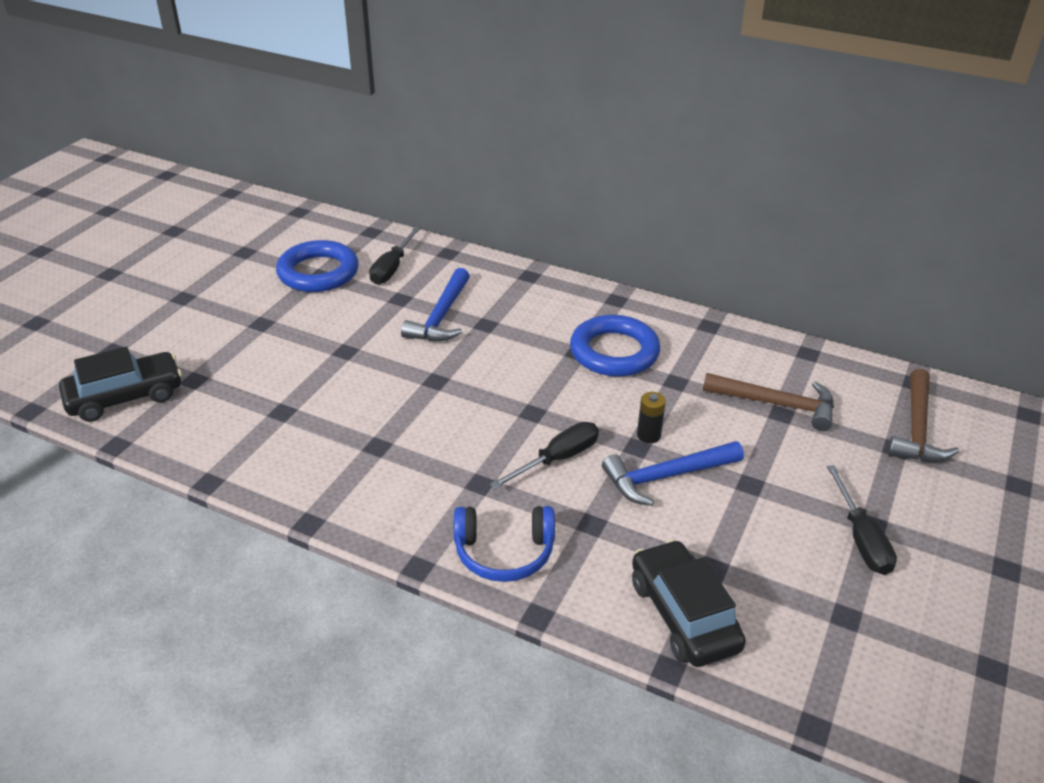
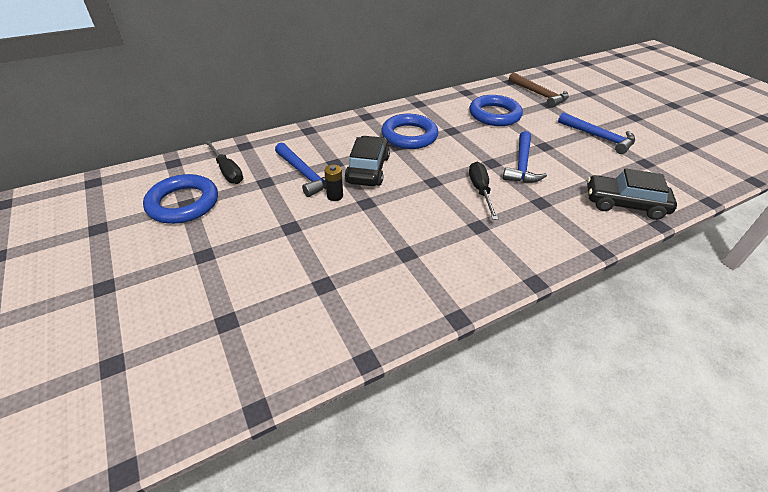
camera: 55 degrees left, 5 degrees up
black car [59,347,182,422] -> black car moved to [345,136,390,186]
blue headphones [454,506,555,582] -> none
black battery [637,392,666,443] -> black battery moved to [324,165,343,201]
brown hammer [703,373,834,431] -> blue ring [469,95,523,126]
black screwdriver [827,465,897,575] -> blue hammer [558,112,635,154]

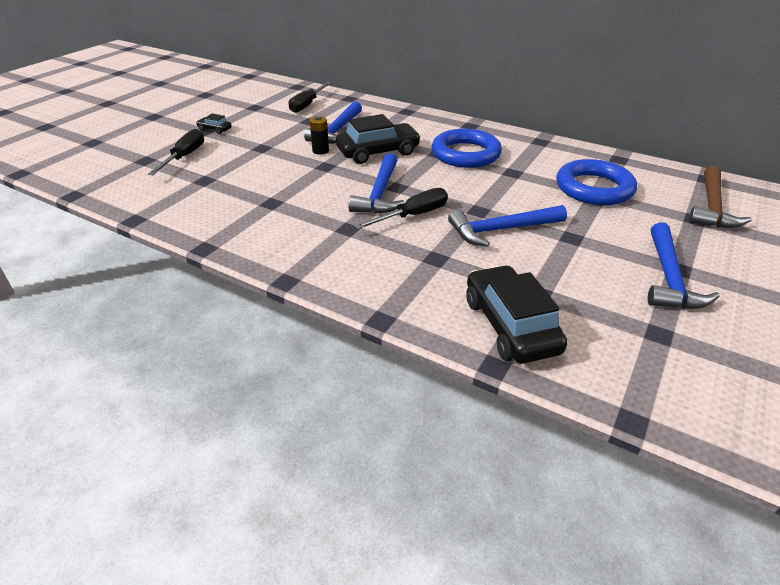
camera: 60 degrees right, 5 degrees down
blue ring [143,174,218,224] -> none
none -> black screwdriver [148,129,204,175]
none -> black car [196,113,232,134]
none -> blue hammer [348,153,405,214]

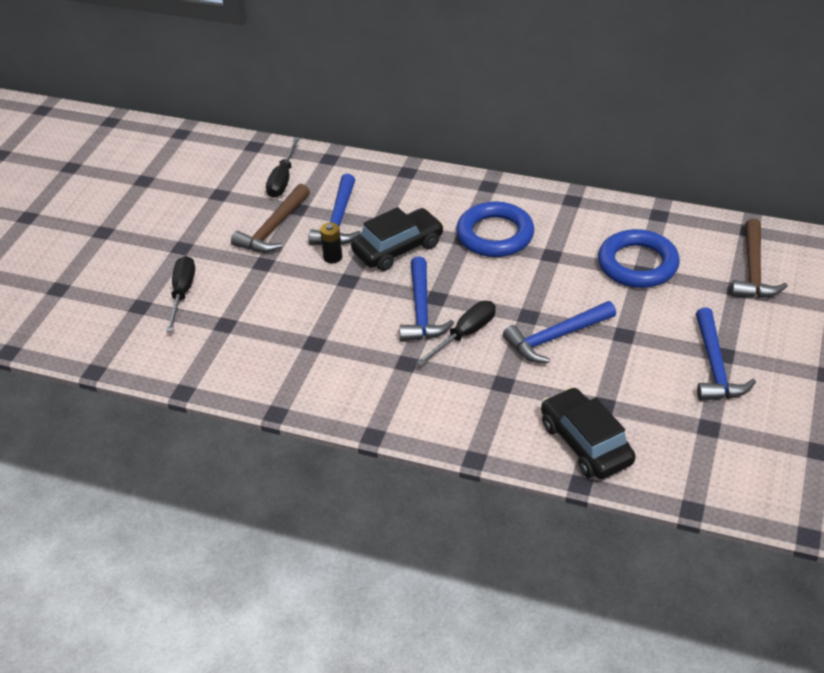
camera: 10 degrees left, 5 degrees up
black car [196,113,232,134] -> none
none -> brown hammer [231,184,310,253]

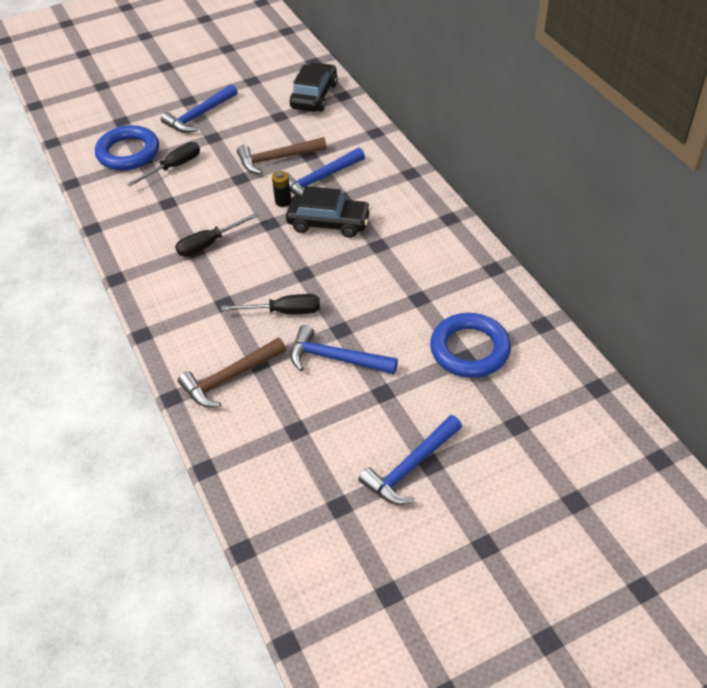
camera: 45 degrees right, 5 degrees up
black screwdriver [266,137,300,198] -> black screwdriver moved to [175,213,259,257]
blue hammer [399,256,454,342] -> blue hammer moved to [161,84,238,133]
blue ring [456,201,534,257] -> blue ring moved to [95,125,159,170]
black car [541,387,636,479] -> black car moved to [290,62,338,112]
brown hammer [731,219,788,298] -> brown hammer moved to [178,338,286,407]

